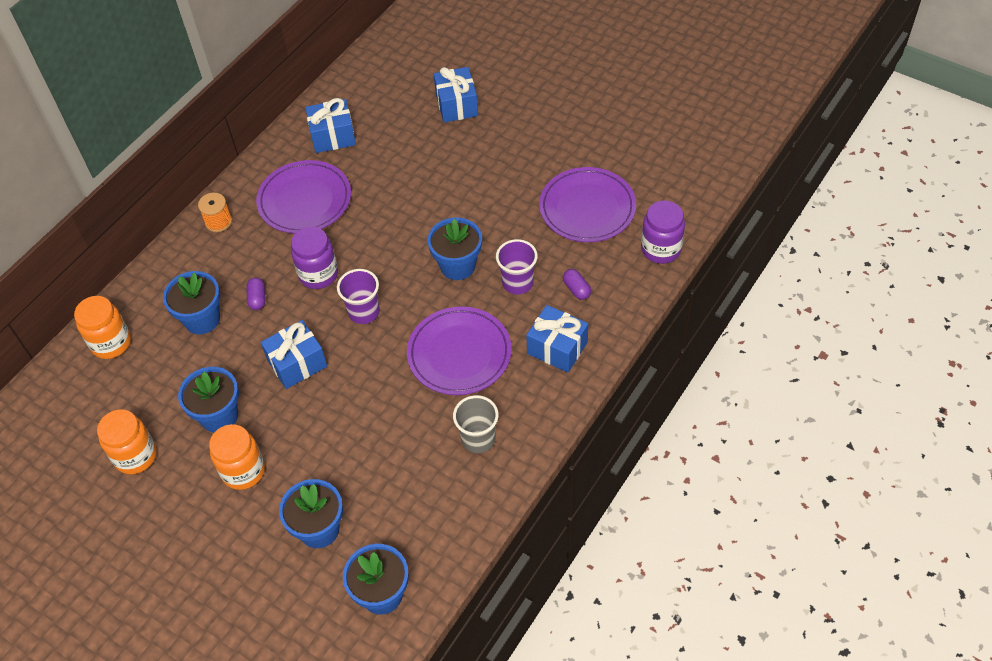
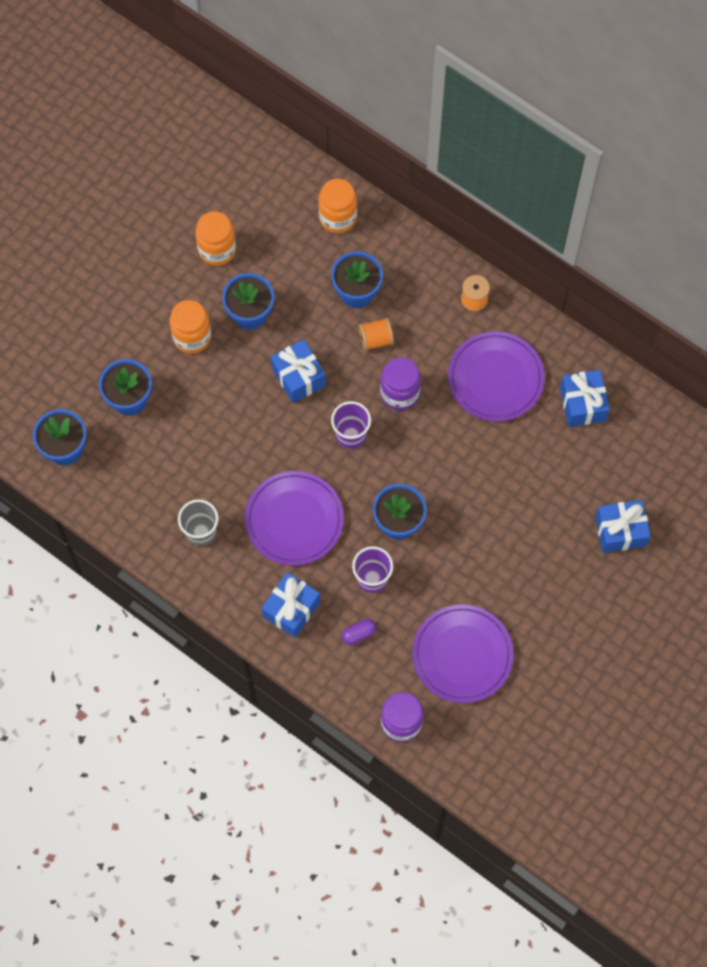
camera: 90 degrees right, 15 degrees up
purple capsule [246,277,265,310] -> orange spool [359,318,394,351]

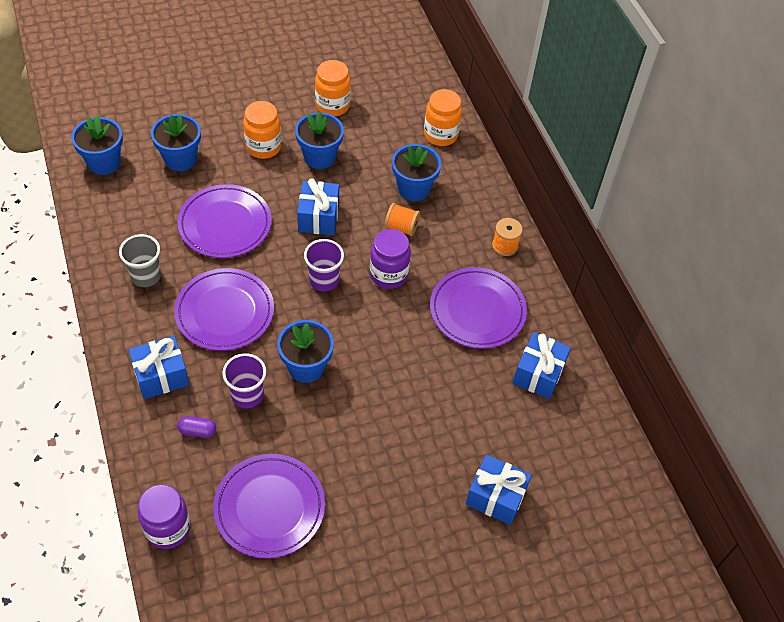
camera: 30 degrees right, 15 degrees down
none -> purple plate [177,184,272,258]

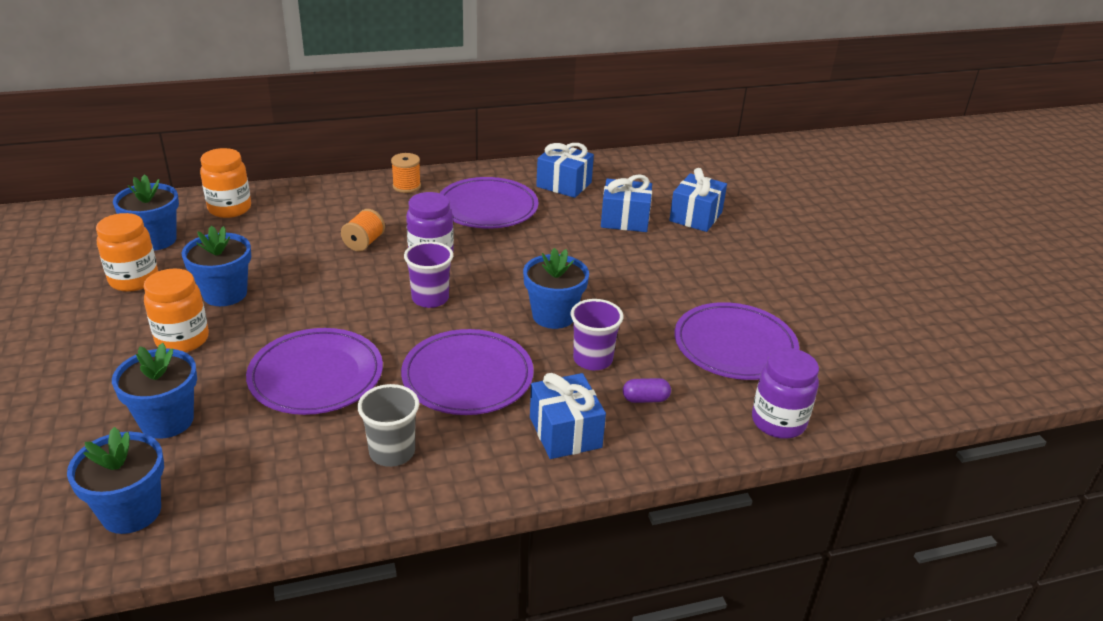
camera: 85 degrees left, 20 degrees down
purple capsule [177,416,216,438] -> purple capsule turned 75 degrees clockwise [623,378,671,403]
blue gift [297,178,339,235] -> blue gift moved to [601,174,652,232]
blue flower pot [392,144,441,201] -> blue flower pot moved to [113,174,179,251]

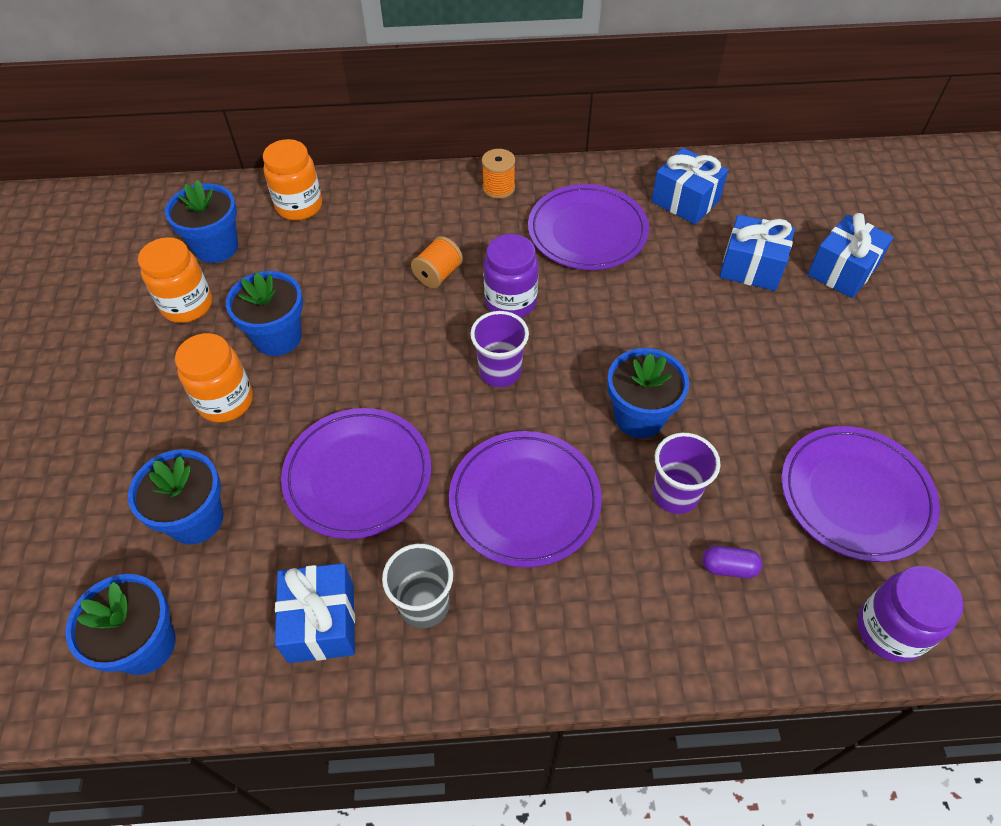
camera: 15 degrees right, 20 degrees up
blue gift [530,373,606,459] -> blue gift moved to [275,563,355,663]

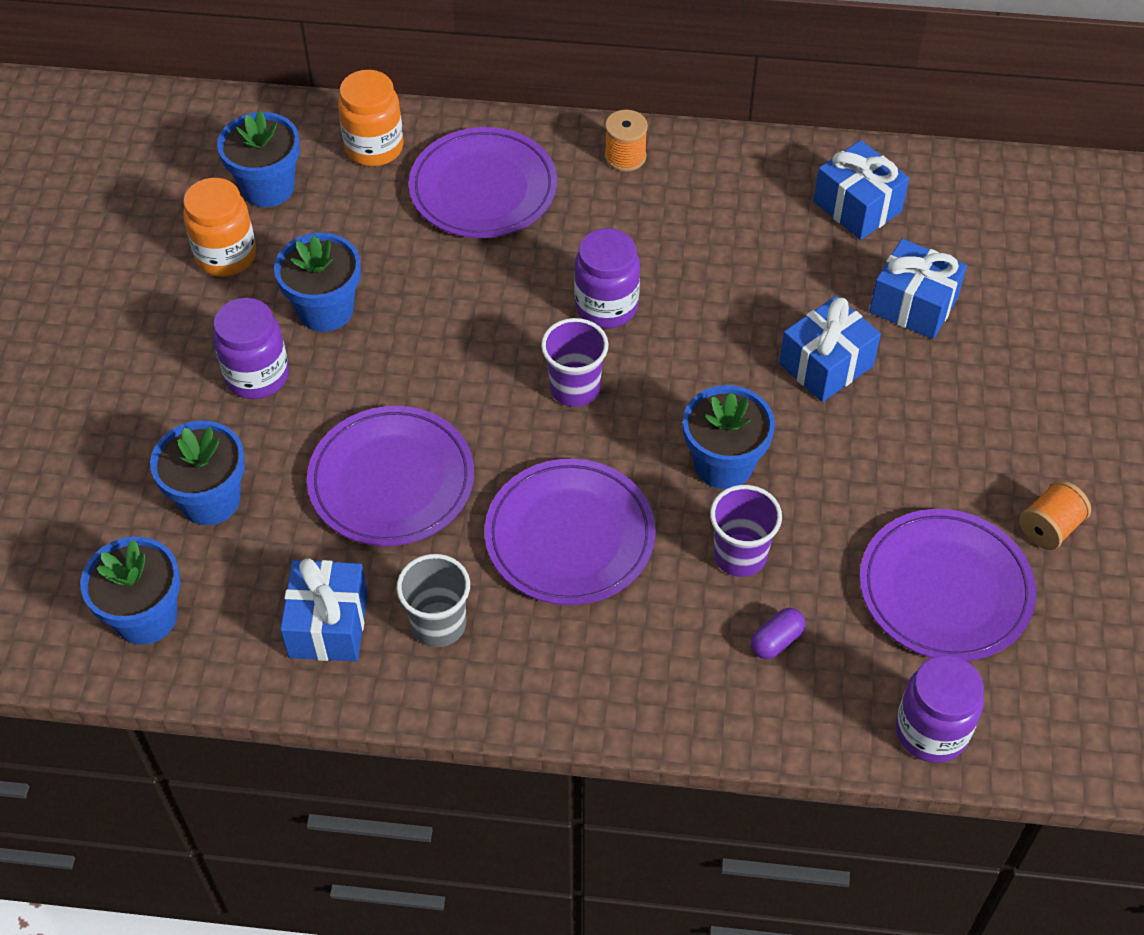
camera: 10 degrees right, 0 degrees up
orange jar [175,333,253,422] -> purple jar [213,298,289,399]
orange spool [411,236,463,288] -> orange spool moved to [1019,480,1091,550]
purple plate [528,184,649,270] -> purple plate moved to [409,127,557,238]
purple capsule [702,546,763,578] -> purple capsule turned 60 degrees counterclockwise [751,608,805,659]
blue gift [807,213,894,298] -> blue gift moved to [779,296,881,402]

